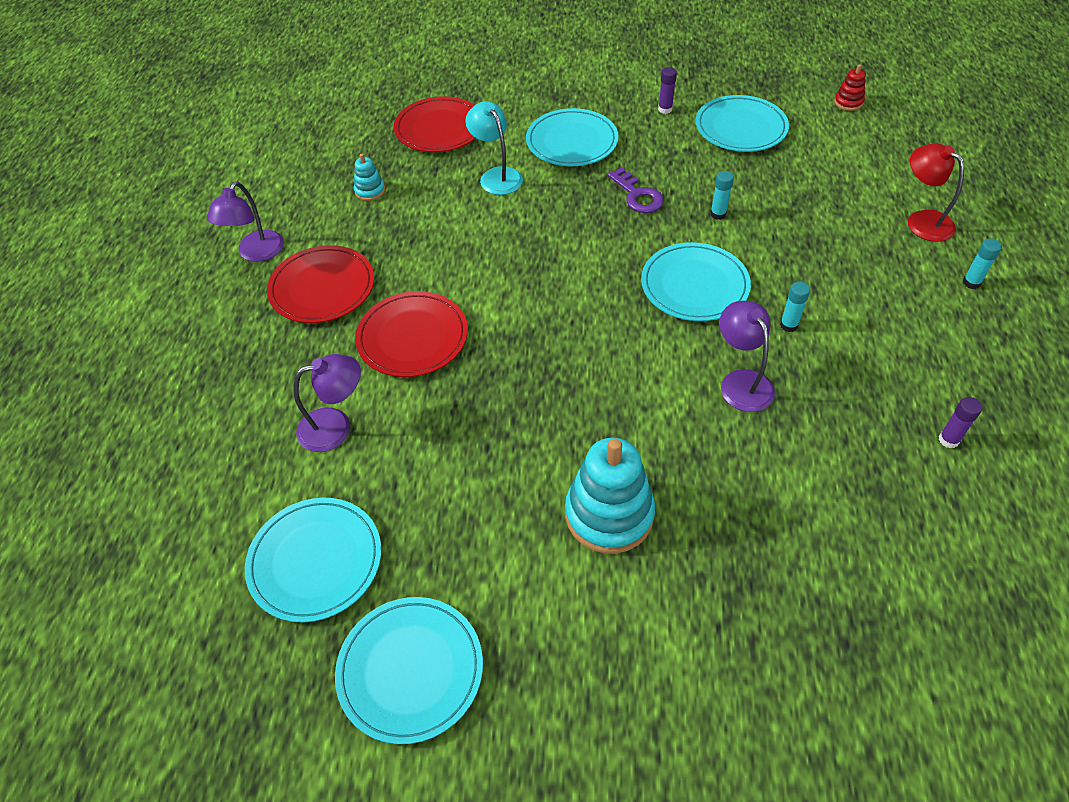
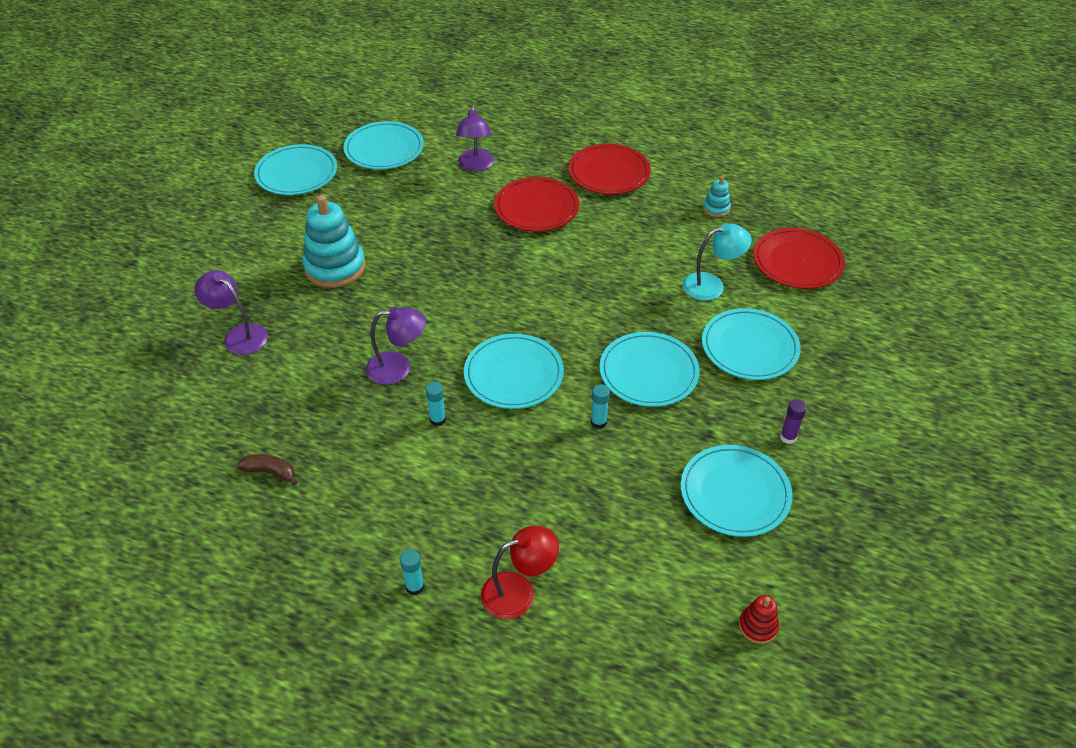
camera: 105 degrees right, 5 degrees down
purple lamp [207,181,284,262] -> purple lamp moved to [195,270,268,355]
purple key [608,167,664,213] -> turquoise plate [599,332,700,407]
purple glue stick [939,397,982,448] -> brown banana [237,454,297,485]

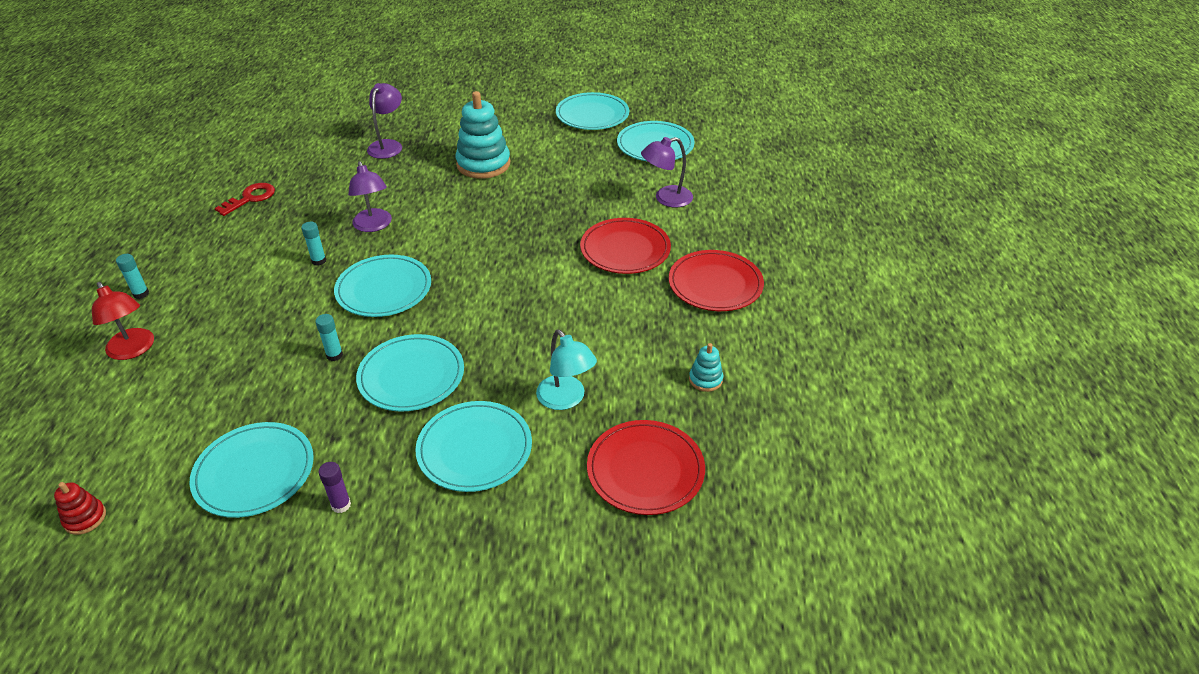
camera: 70 degrees right, 5 degrees down
brown banana [237,454,297,485] -> red key [215,183,275,216]

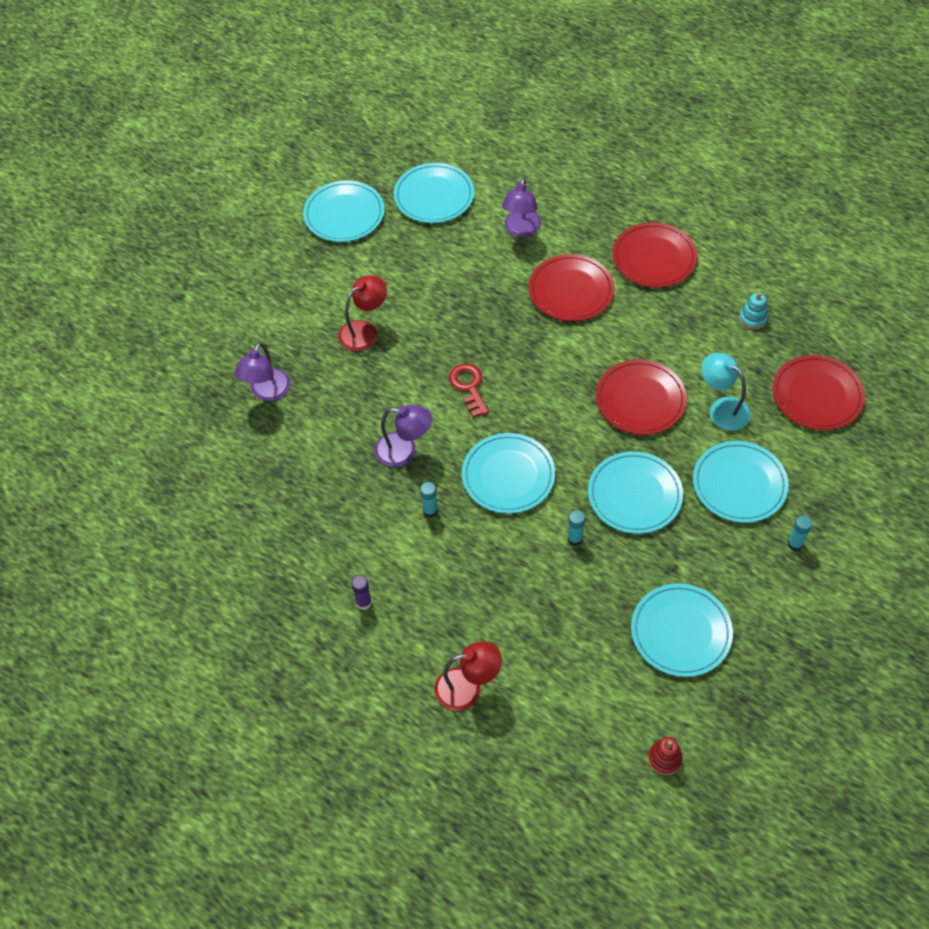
camera: 55 degrees left, 15 degrees up
turquoise glue stick [116,254,149,299] -> turquoise glue stick moved to [788,515,812,551]
red key [215,183,275,216] -> red key moved to [449,363,489,418]
purple glue stick [319,462,351,513] -> purple glue stick moved to [351,575,372,610]
purple lamp [367,83,402,159] -> purple lamp turned 120 degrees counterclockwise [235,342,290,401]
turquoise stacking toy [455,91,510,179] -> red lamp [338,276,387,351]
turquoise lamp [536,330,597,410] -> turquoise lamp turned 135 degrees counterclockwise [701,353,751,431]
none -> red plate [596,359,687,435]

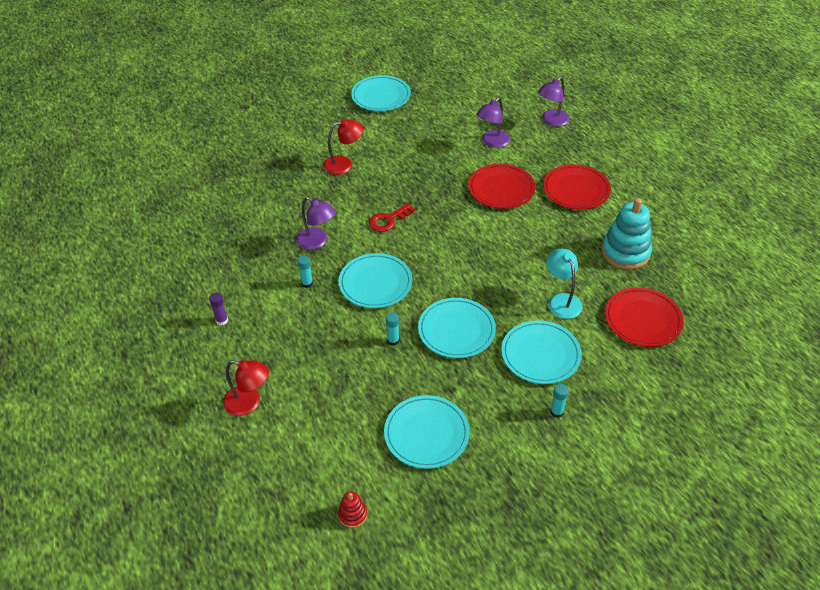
camera: 25 degrees right, 10 degrees down
purple lamp [235,342,290,401] -> purple lamp moved to [538,77,570,127]
turquoise plate [394,163,474,223] -> none
red key [449,363,489,418] -> red key turned 135 degrees counterclockwise [369,203,415,232]
red plate [596,359,687,435] -> none
turquoise stacking toy [739,292,768,330] -> turquoise stacking toy [602,198,652,269], size x2.13

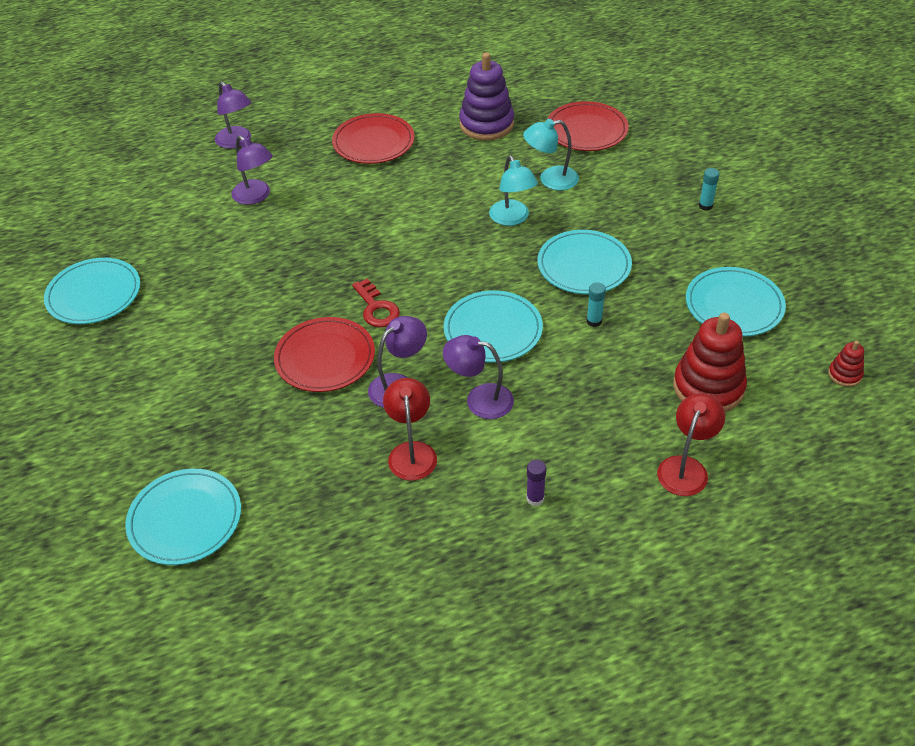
camera: 80 degrees left, 0 degrees up
turquoise glue stick [298,255,313,288] -> purple lamp [443,335,514,419]
red lamp [323,119,363,175] -> red lamp moved to [383,378,437,480]
red plate [468,164,536,209] -> red plate moved to [274,317,375,392]
turquoise plate [501,320,582,384] -> turquoise plate moved to [125,469,241,565]
turquoise stacking toy [602,198,652,269] -> purple stacking toy [459,52,514,140]
none -> turquoise lamp [489,156,538,226]
none -> red stacking toy [673,312,747,412]

